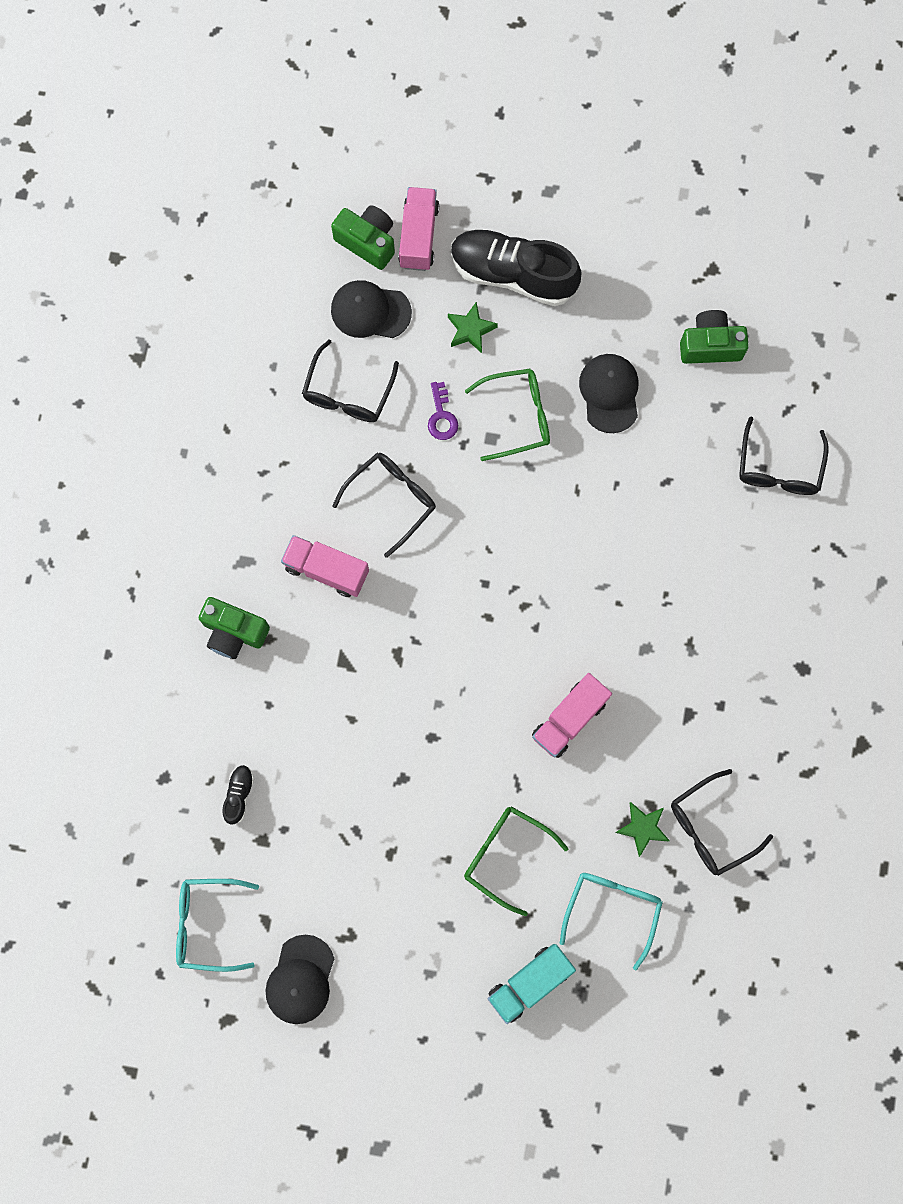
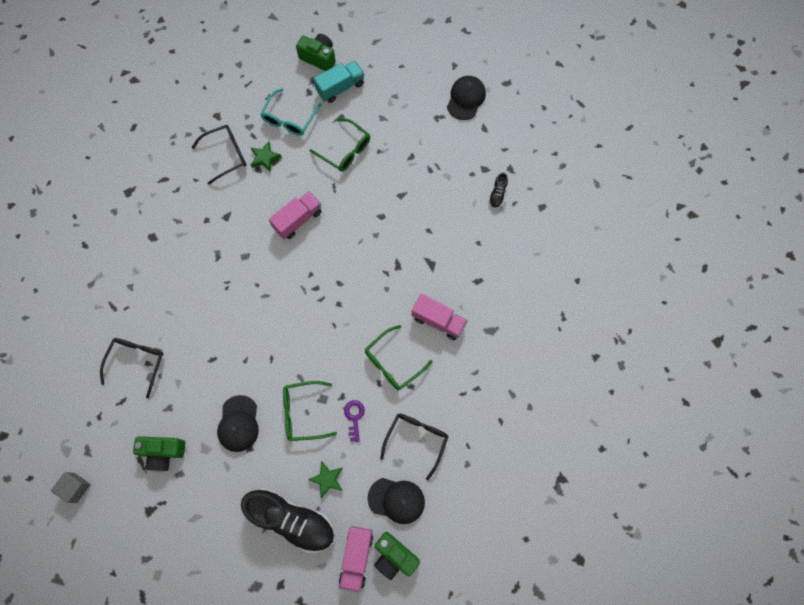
camera: 175 degrees left, 5 degrees down
turquoise glasses [176,879,259,972] -> none
green camera [199,597,270,659] -> green camera moved to [296,34,336,71]
black glasses [332,453,436,558] -> green glasses [365,325,433,390]
none -> grey cube [51,472,90,503]

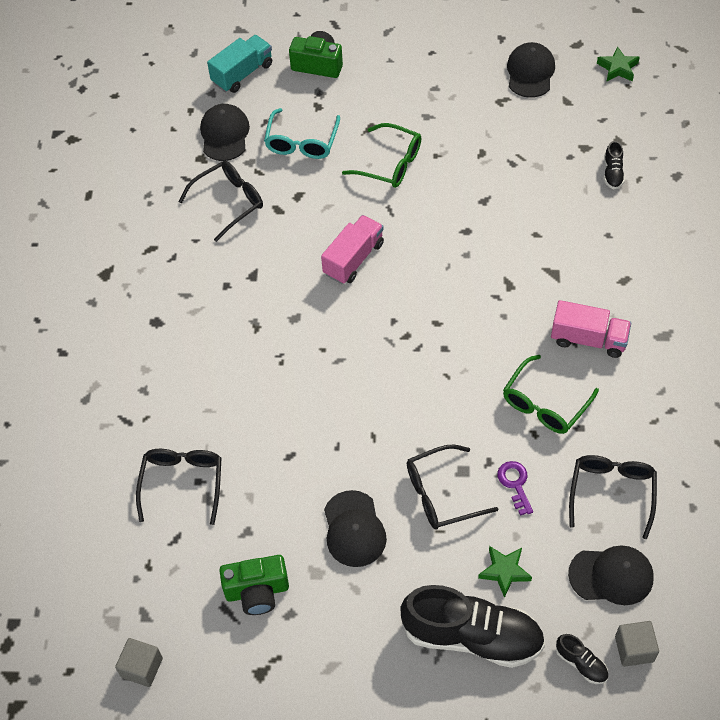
camera: 10 degrees left, 15 degrees down
green star [251,141,282,172] -> green star moved to [597,46,640,82]
green glasses [283,381,337,441] -> black glasses [407,444,498,530]
turquoise truck [313,61,364,103] -> turquoise truck moved to [207,35,272,93]
pink truck [339,526,373,592] -> black shoe [556,634,608,684]
green camera [374,532,420,580] -> grey cube [615,621,659,667]
none -> black cap [200,104,250,161]

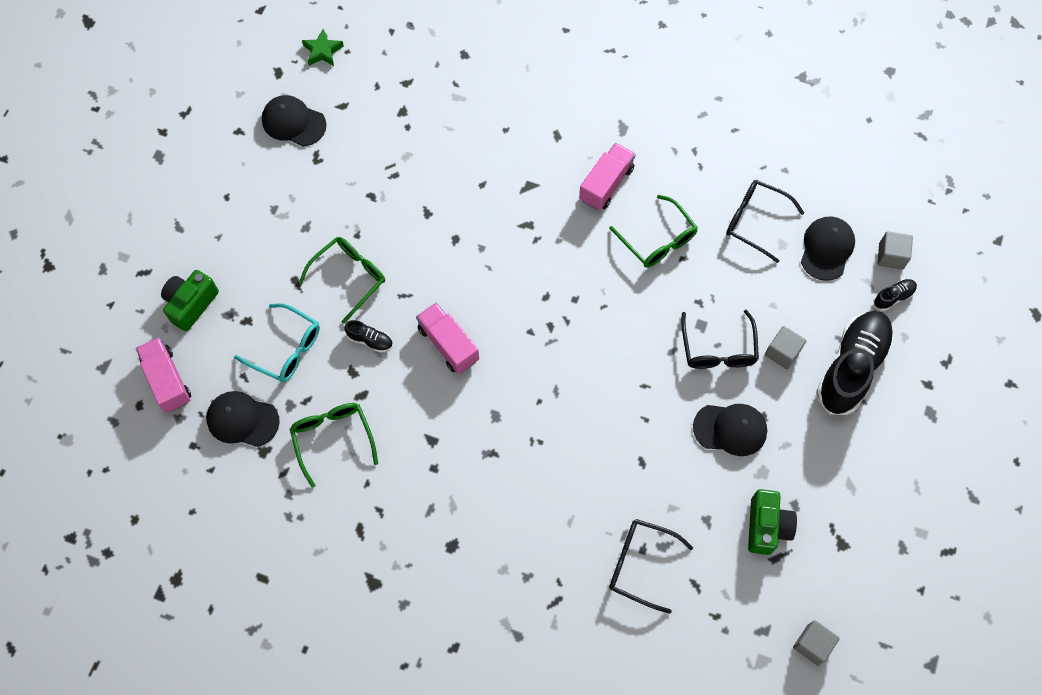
camera: 75 degrees left, 10 degrees up
black glasses [178,161,263,242] -> green glasses [290,403,378,488]
turquoise truck [207,35,272,93] -> pink truck [136,337,191,413]
green star [478,546,532,598] -> none
purple key [497,461,533,516] -> none
black shoe [604,141,625,189] -> black shoe moved to [344,320,393,353]
none -> grey cube [765,326,806,369]

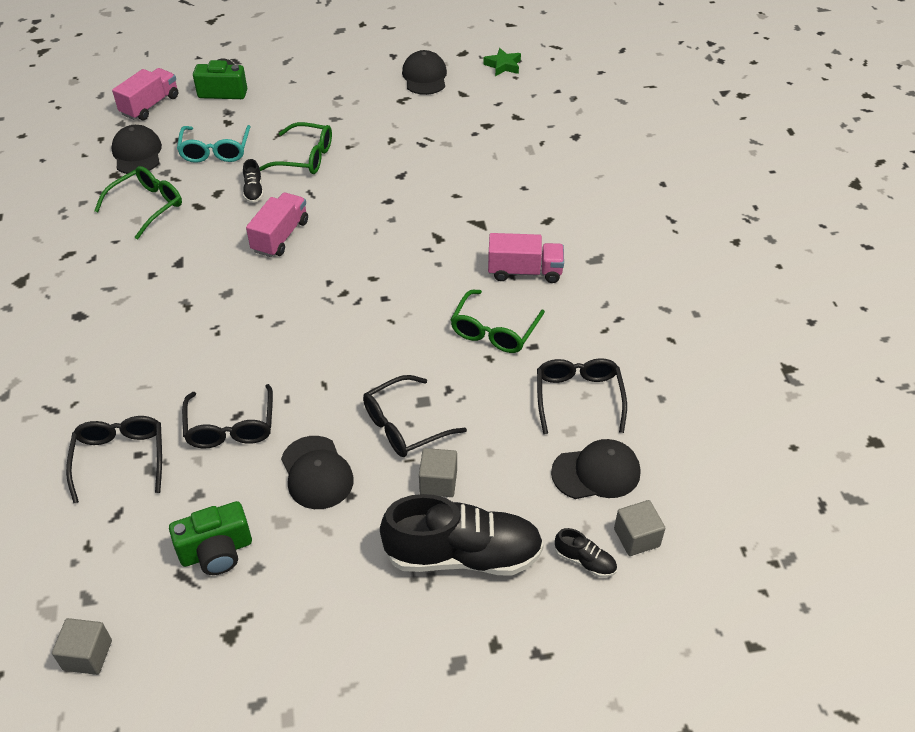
camera: 60 degrees right, 20 degrees down
none -> black glasses [182,384,273,448]

